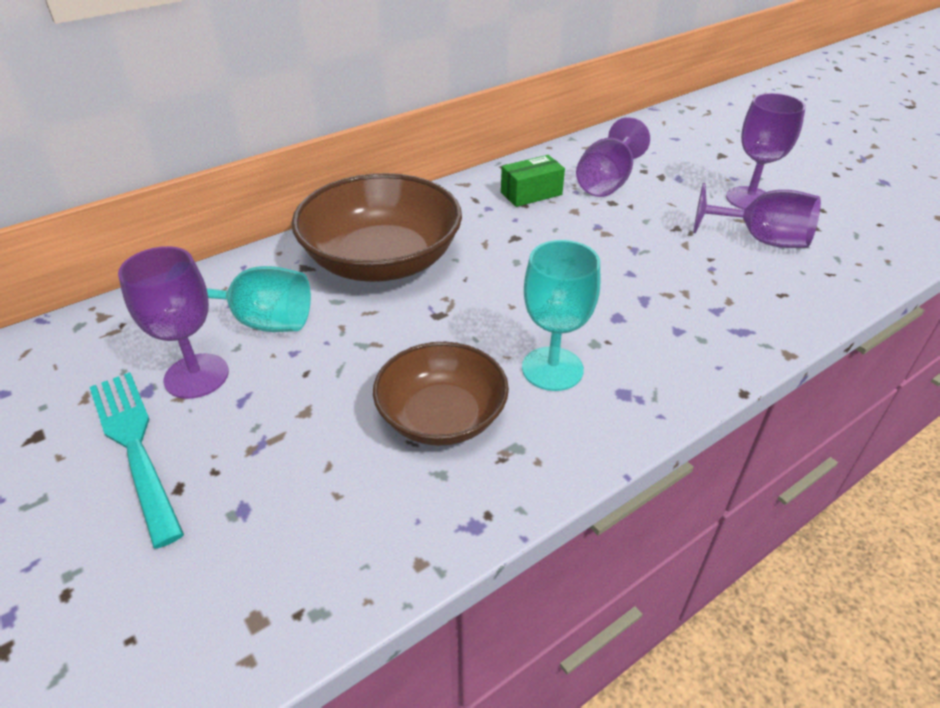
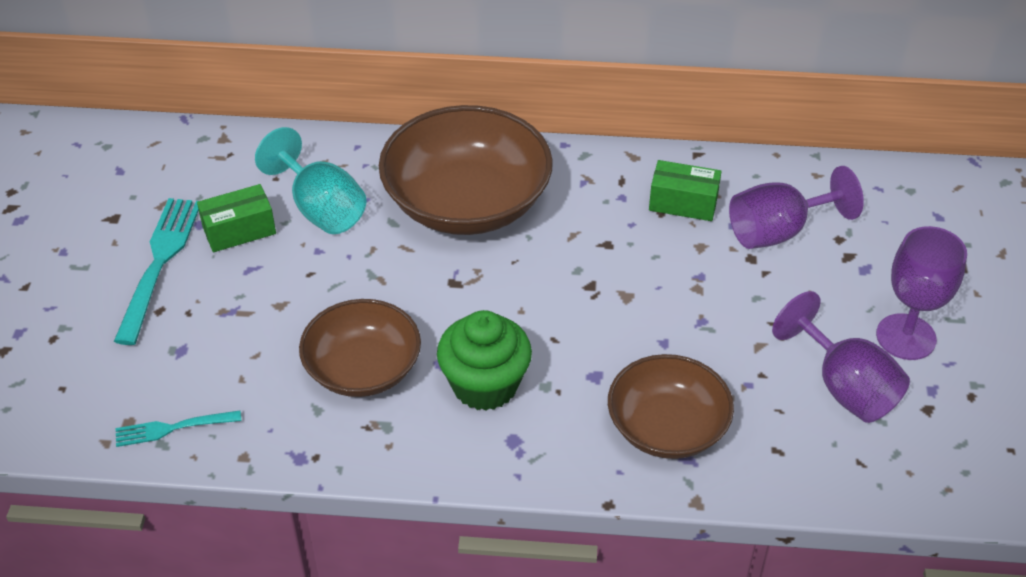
camera: 40 degrees right, 5 degrees up
purple goblet [118,246,229,399] -> green box [197,184,276,252]
turquoise goblet [522,240,600,391] -> green cupcake [437,310,532,411]
none -> turquoise fork [116,410,241,447]
none -> brown bowl [608,354,734,459]

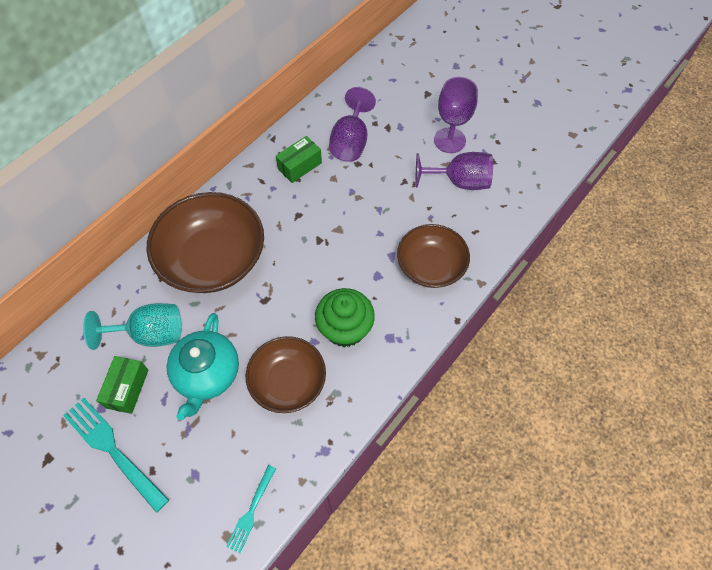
camera: 55 degrees left, 15 degrees up
none -> turquoise teapot [167,313,239,420]

